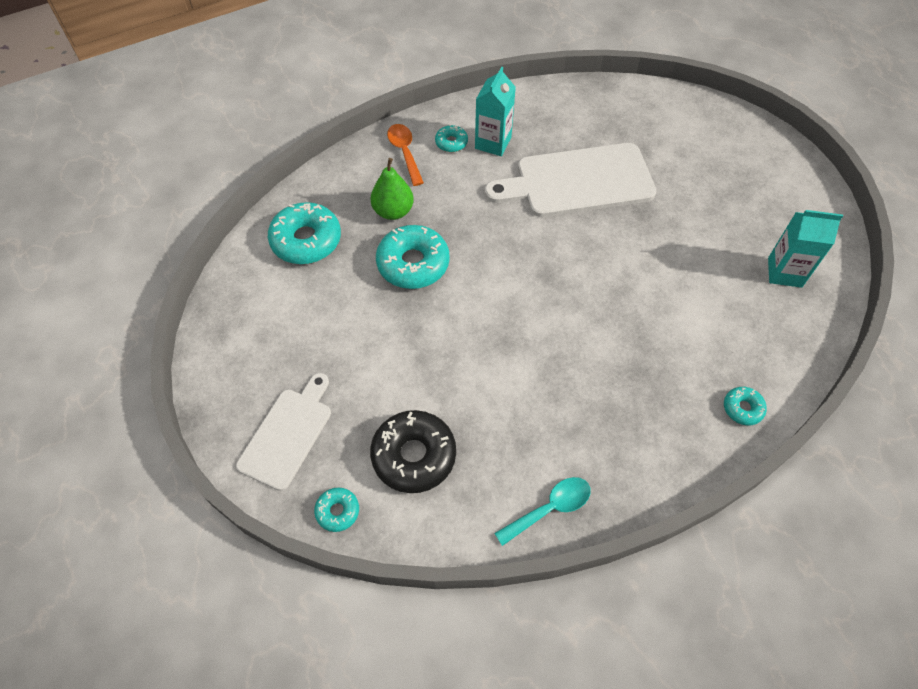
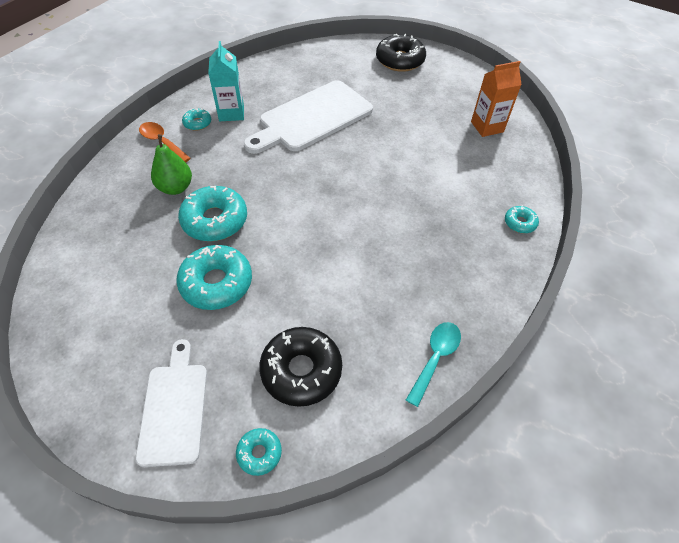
camera: 30 degrees left, 5 degrees down
turquoise donut [268,202,341,264] -> turquoise donut moved to [176,245,252,310]
turquoise carton [768,210,843,288] -> orange carton [471,61,522,137]
none -> black donut [376,34,426,72]

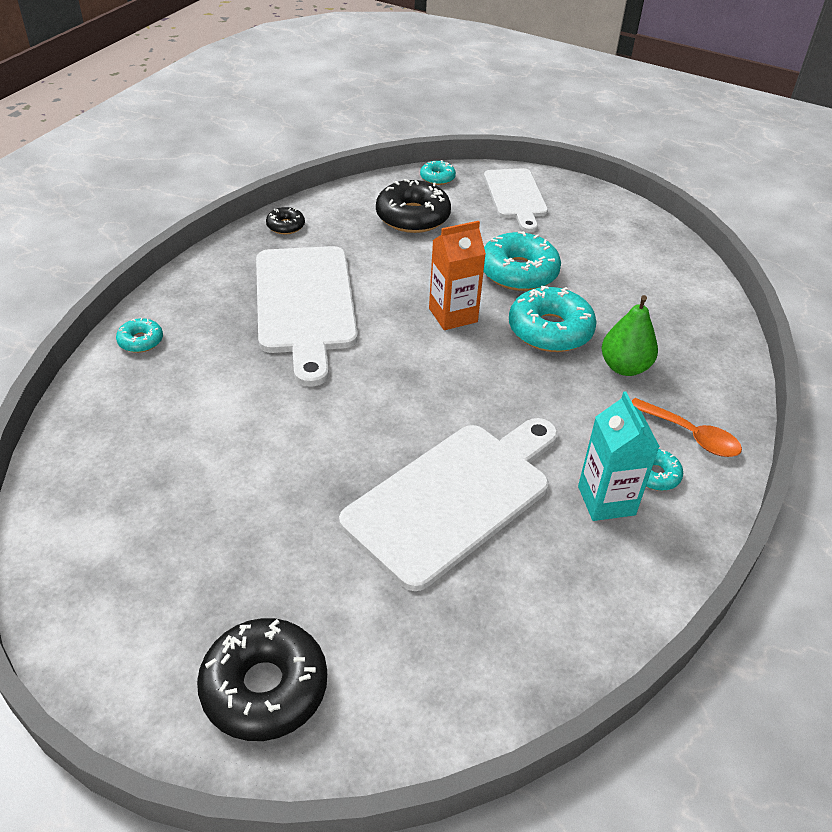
camera: 175 degrees right, 10 degrees down
turquoise spoon [406,322,461,407] -> black donut [266,207,305,234]
orange carton [471,61,522,137] -> orange carton moved to [429,221,486,330]
none -> white cutting board [256,246,358,387]

